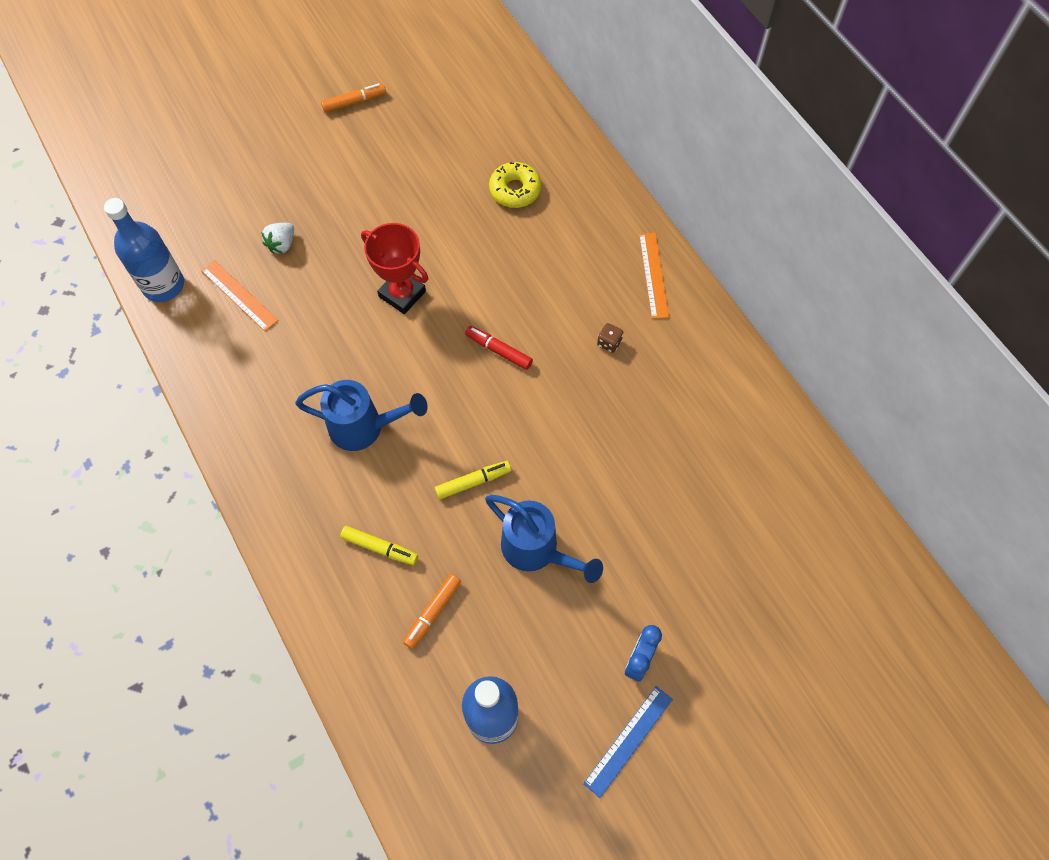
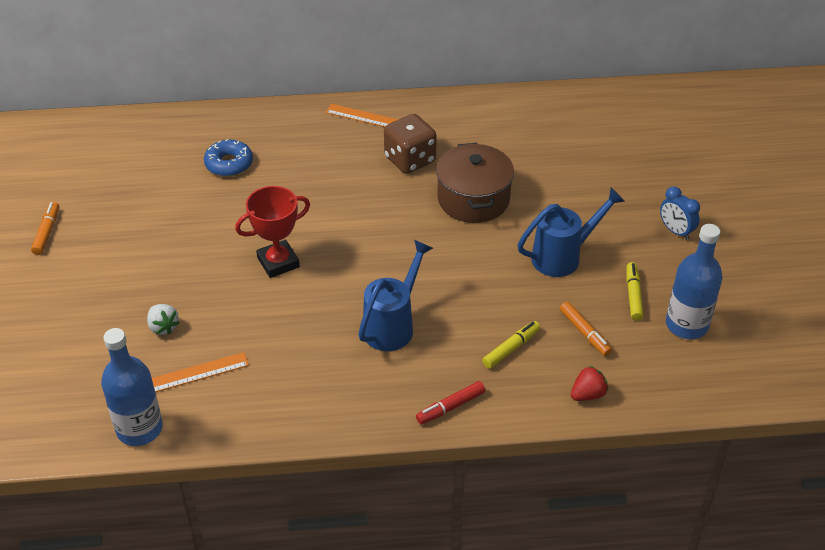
camera: 65 degrees left, 20 degrees down
yellow marker [435,461,512,499] -> yellow marker moved to [627,262,644,321]
red marker [465,326,533,370] -> red marker moved to [416,381,485,424]
yellow donut [489,162,541,208] -> blue donut [204,139,253,177]
blue ruler [583,686,673,798] -> none
brown dice [597,323,623,353] -> brown dice [384,114,437,174], size x2.35
none -> brown pot [436,143,514,223]
none -> red strawberry [571,366,608,401]

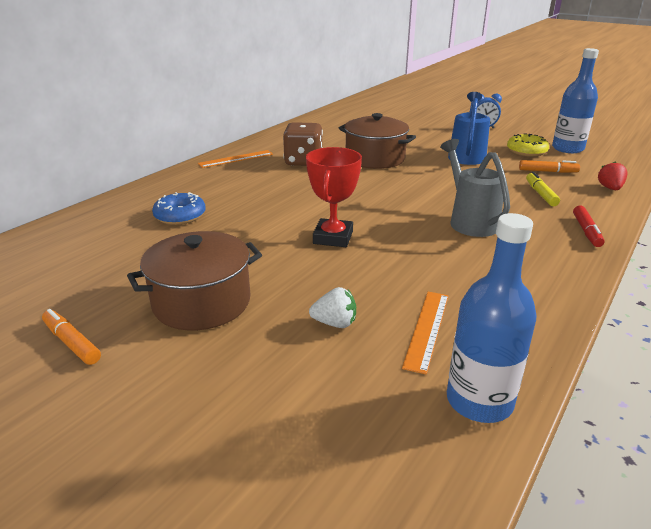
camera: 50 degrees left, 15 degrees down
blue watering can [358,240,433,351] -> grey watering can [440,139,510,237]
yellow marker [627,262,644,321] -> yellow donut [507,133,549,157]
none -> brown pot [127,231,262,331]

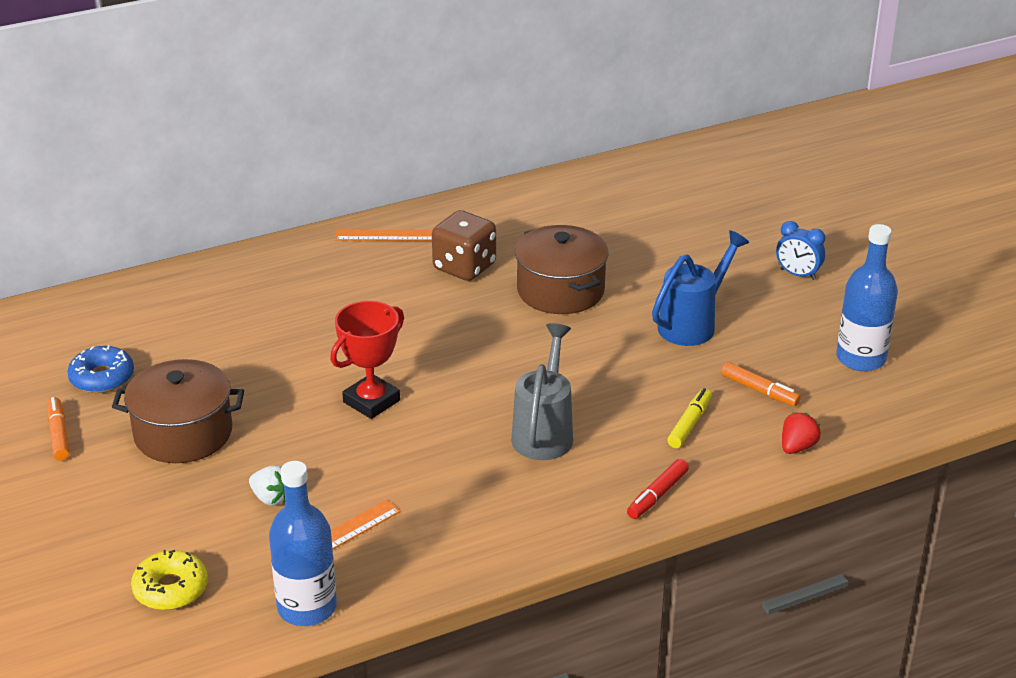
camera: 30 degrees right, 5 degrees up
blue donut [152,192,206,225] -> blue donut moved to [67,345,134,393]
yellow donut [507,133,549,157] -> yellow donut moved to [131,550,208,610]

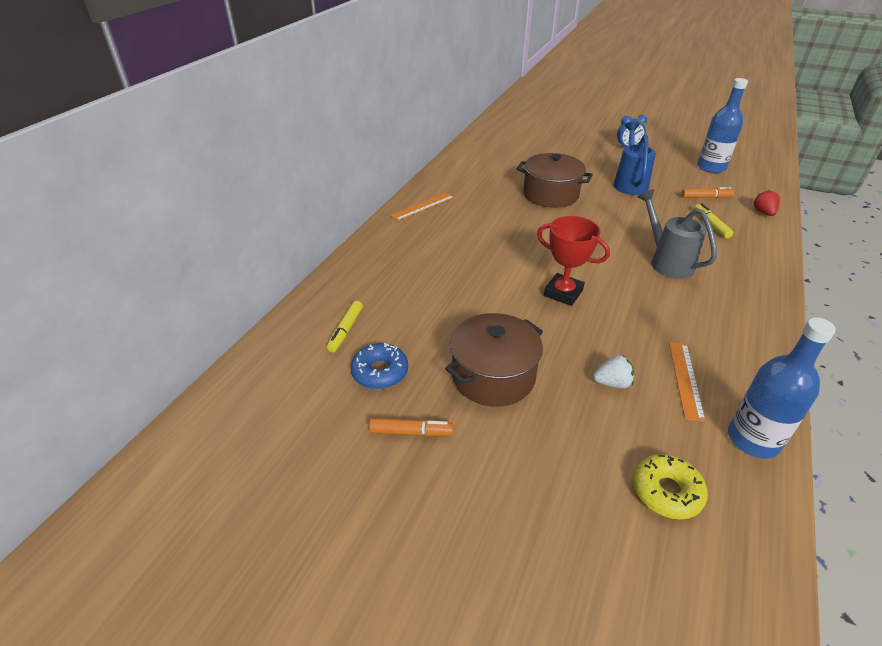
camera: 40 degrees left, 5 degrees up
orange marker [47,397,69,461] -> orange marker turned 150 degrees clockwise [369,418,453,436]
red trophy [330,301,404,419] -> red trophy turned 60 degrees counterclockwise [537,216,610,306]
brown dice [432,210,496,281] -> none
red marker [627,459,689,519] -> none
none -> yellow marker [327,301,363,352]

